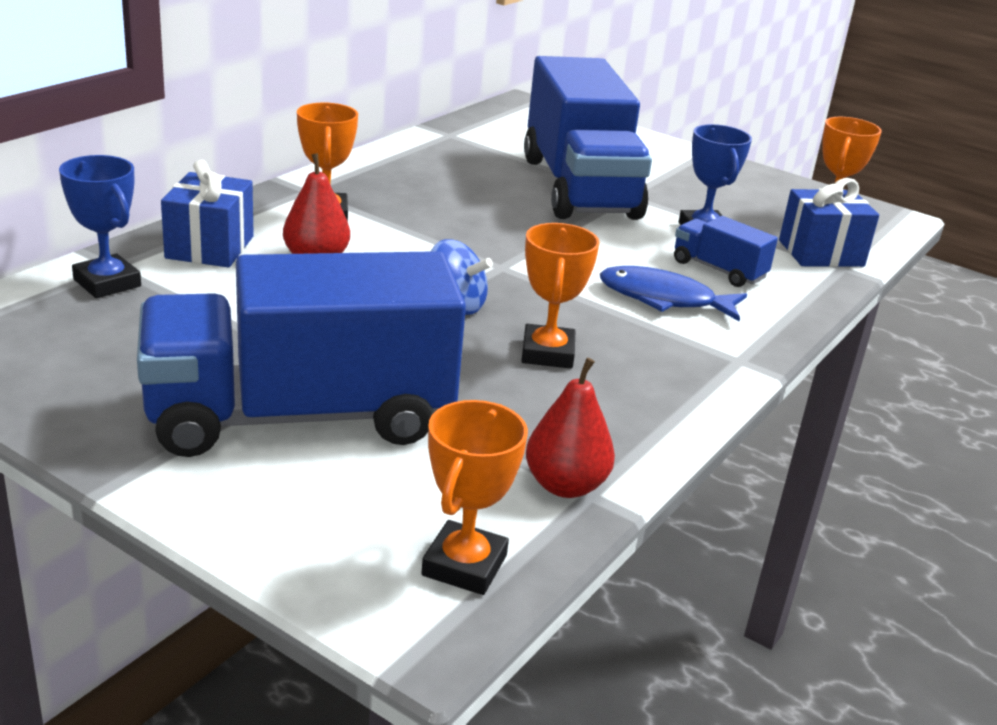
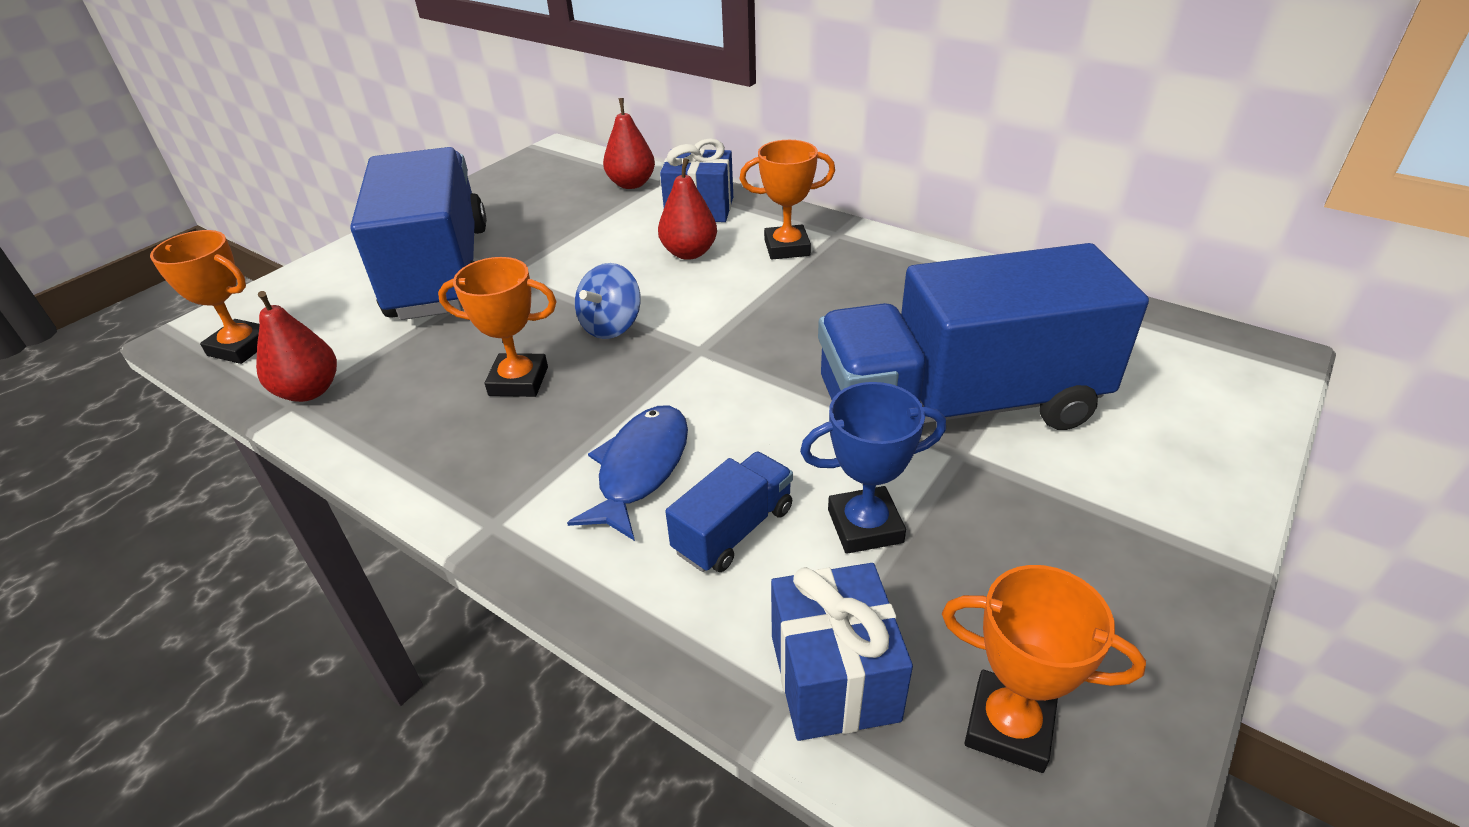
camera: 95 degrees right, 10 degrees up
blue trophy [59,155,141,298] -> red pear [603,98,655,189]

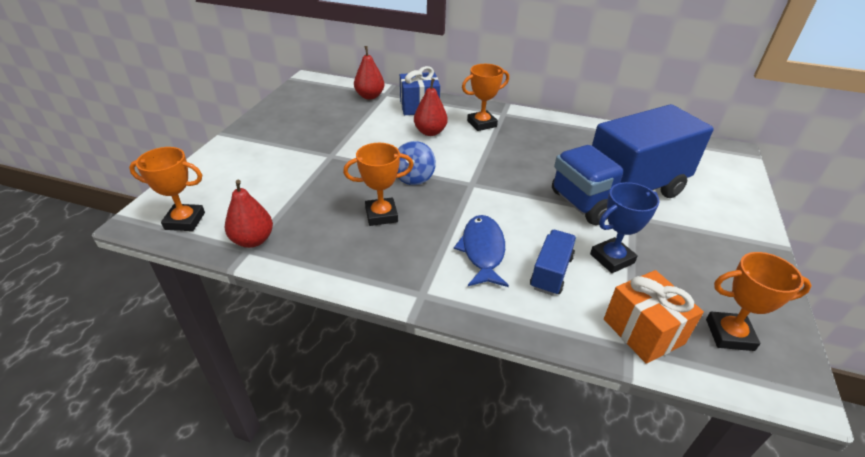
camera: 20 degrees left, 0 degrees up
blue truck [350,147,487,320] -> none
blue gift [771,563,913,741] -> orange gift [604,270,704,364]

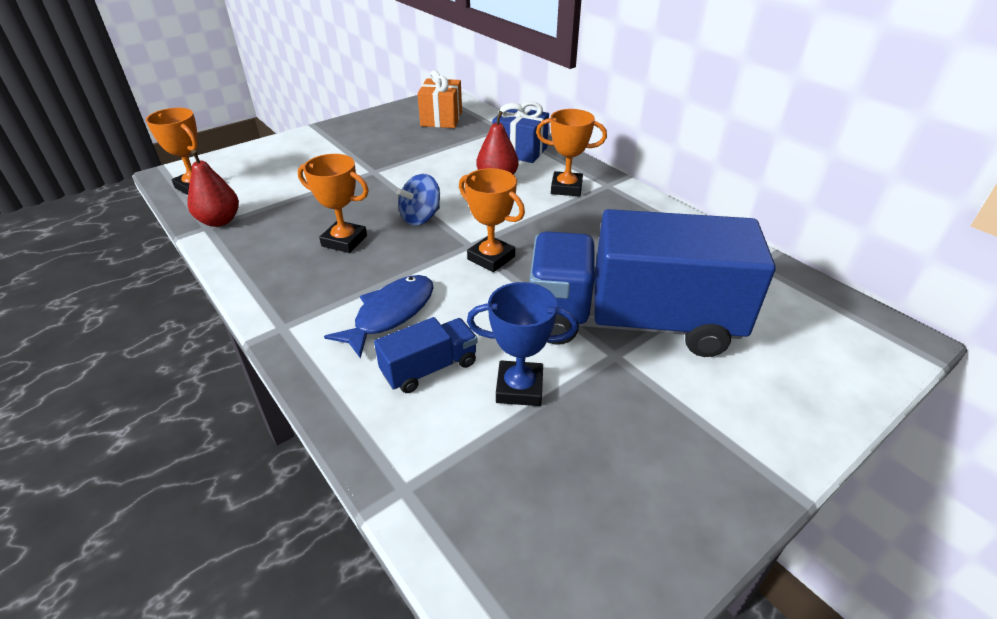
camera: 35 degrees right, 0 degrees up
red pear [354,46,384,100] -> none
orange gift [604,270,704,364] -> orange gift moved to [417,70,462,128]
orange trophy [706,252,812,351] -> orange trophy moved to [459,168,525,272]

